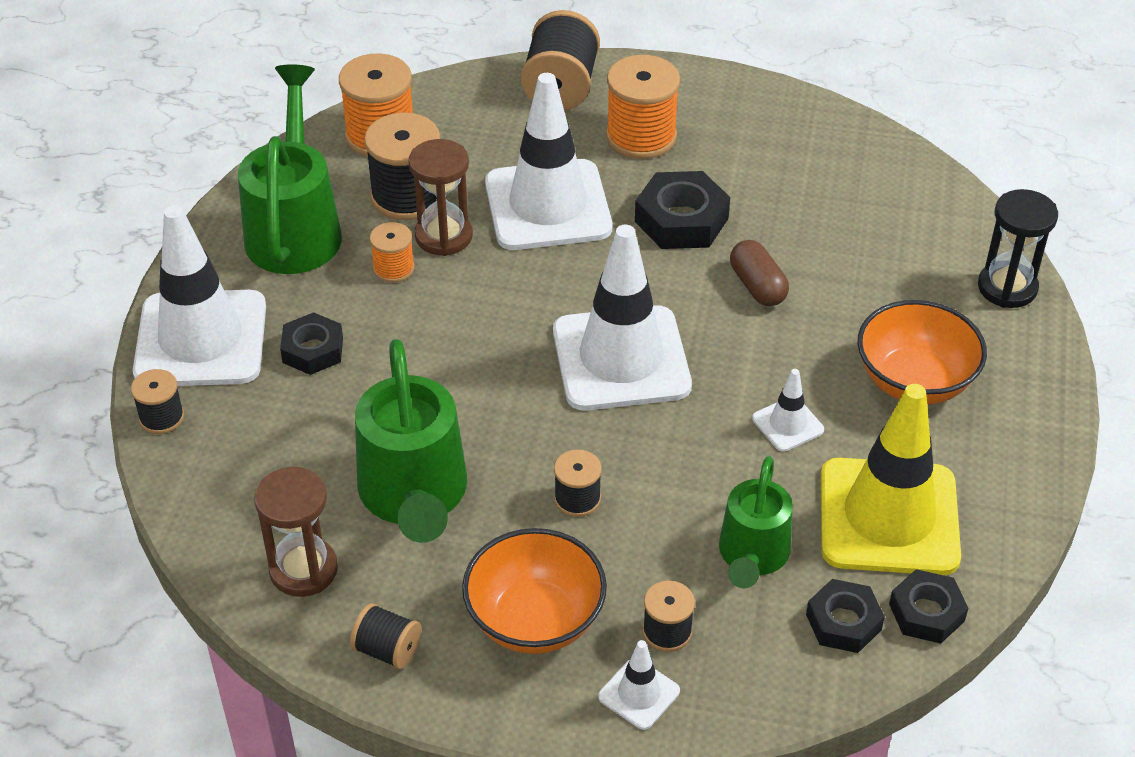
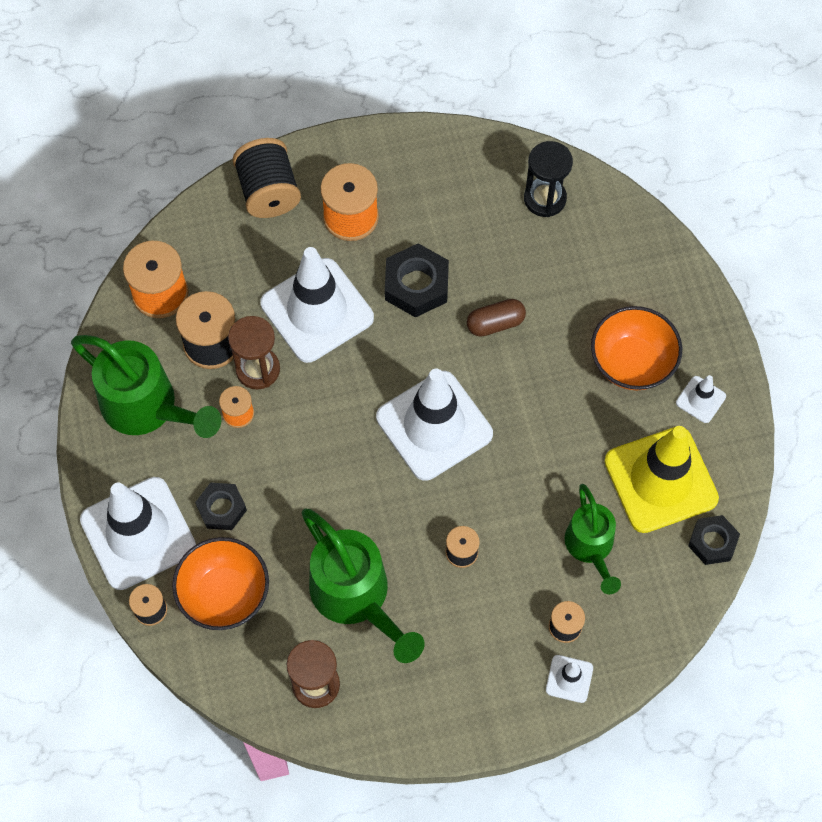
camera: 25 degrees left, 20 degrees up
green watering can [238,64,342,274] -> green watering can turned 150 degrees clockwise [71,335,221,438]
black spool [350,603,421,669] -> none
orange bowl [462,528,607,654] -> orange bowl moved to [172,537,269,630]
brown capsule [730,240,789,306] -> brown capsule turned 60 degrees counterclockwise [467,299,526,337]
white traffic cone [752,369,824,452] -> white traffic cone moved to [676,375,726,423]
black nut [806,579,885,653] -> none
black hourglass [978,189,1058,308] -> black hourglass moved to [524,141,573,217]

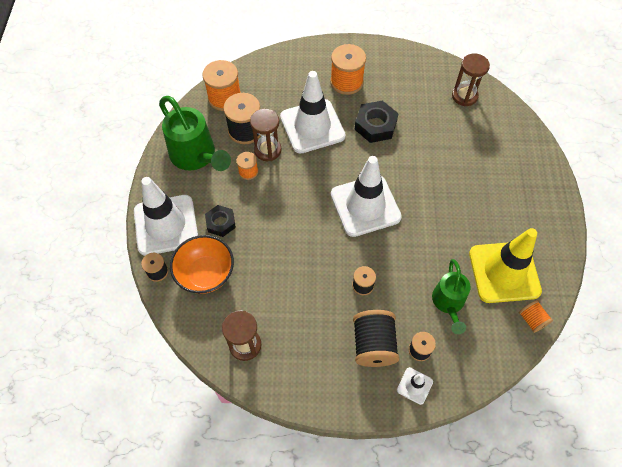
camera: 15 degrees right, 5 degrees down
black spool [233,138,301,218] -> black spool moved to [353,310,400,367]
green watering can [302,509,425,663] -> none
brown capsule [467,299,526,337] -> none
black hourglass [524,141,573,217] -> brown hourglass [452,54,490,106]
orange bowl [591,306,682,390] -> none
white traffic cone [676,375,726,423] -> none
black nut [688,515,740,565] -> orange spool [519,300,553,333]

